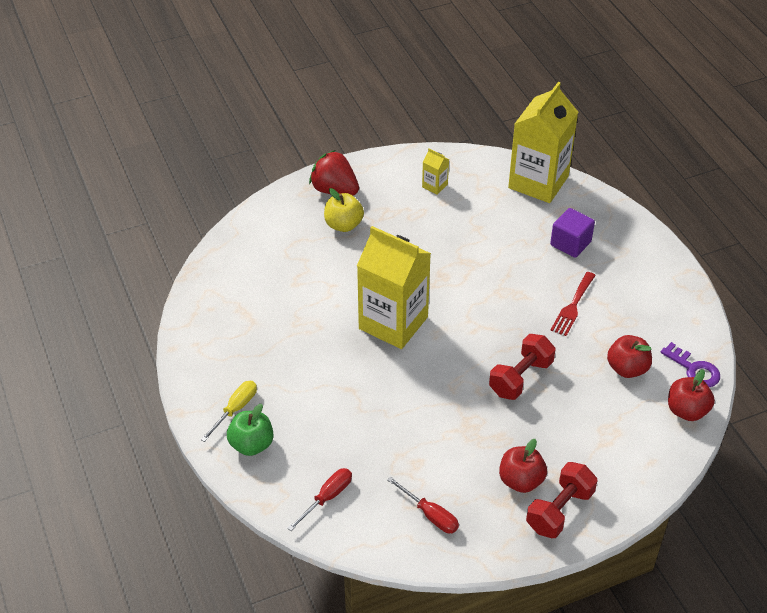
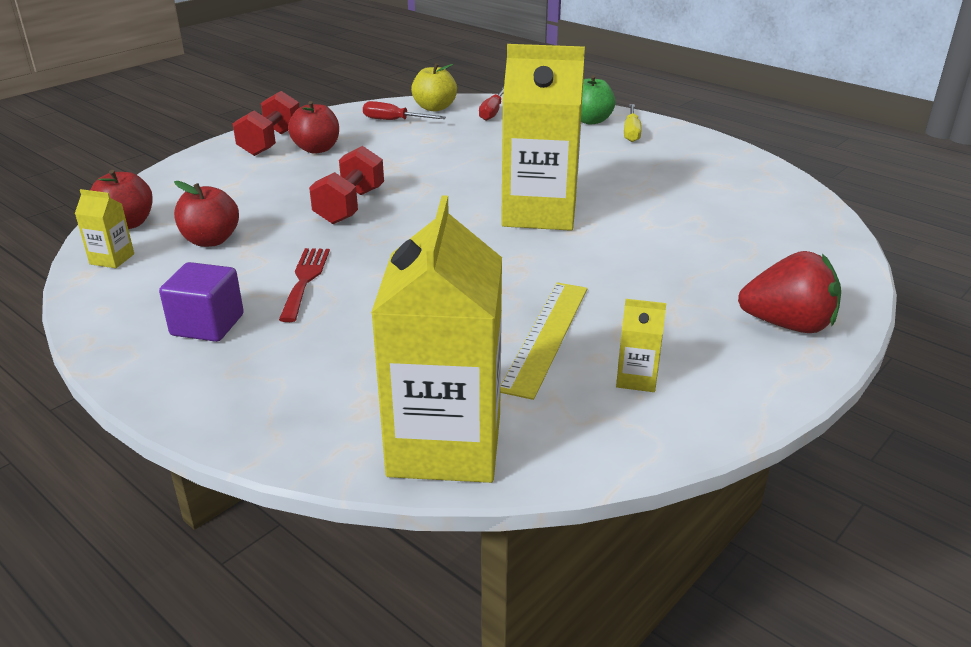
camera: 155 degrees right, 15 degrees down
yellow apple [324,188,364,232] -> yellow apple moved to [411,63,457,111]
purple cube [550,208,595,258] -> purple cube moved to [159,262,244,342]
purple key [660,342,720,387] -> yellow carton [75,189,134,268]
none -> yellow ruler [500,282,587,400]

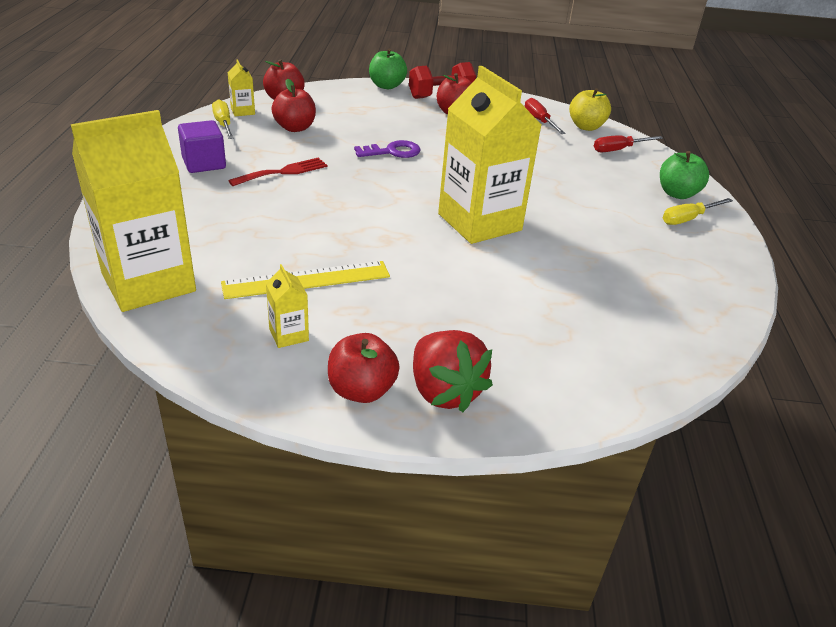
camera: 50 degrees right, 5 degrees up
red dumbbell [309,146,384,224] -> purple key [354,140,421,158]
none -> yellow screwdriver [212,99,234,139]
none -> red apple [328,333,400,403]
none -> green apple [369,49,407,89]

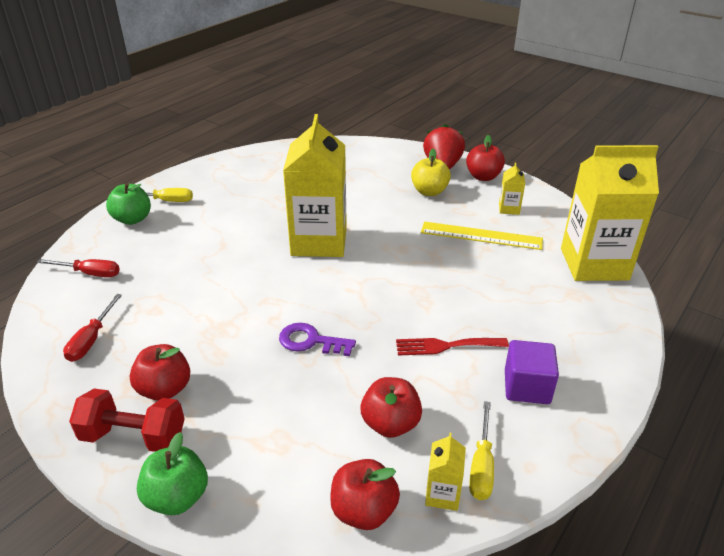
camera: 145 degrees left, 0 degrees up
yellow apple [569,88,611,131] -> yellow apple moved to [411,149,451,196]

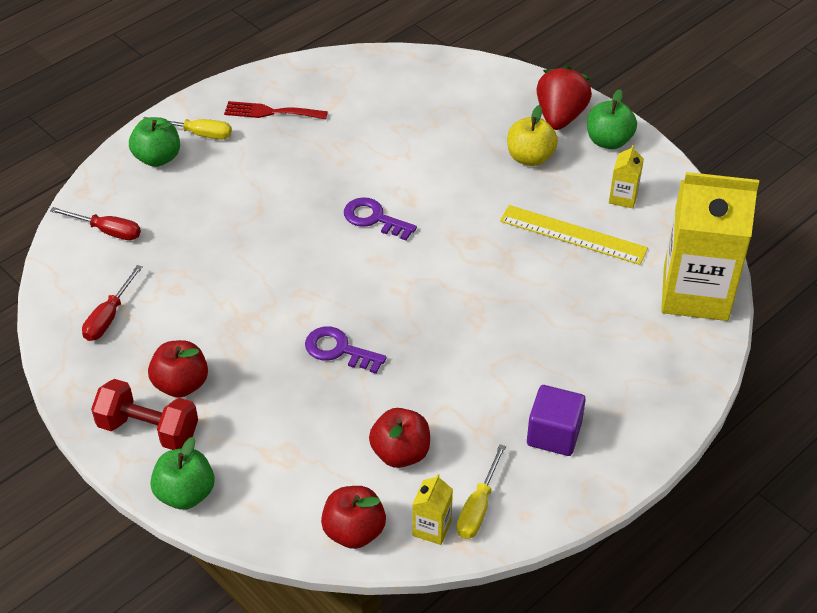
camera: 10 degrees right, 10 degrees up
yellow carton [283,114,347,257] -> purple key [344,197,417,241]
red fork [396,338,509,355] -> red fork moved to [224,101,328,119]
red apple [466,135,505,181] -> green apple [587,89,637,149]

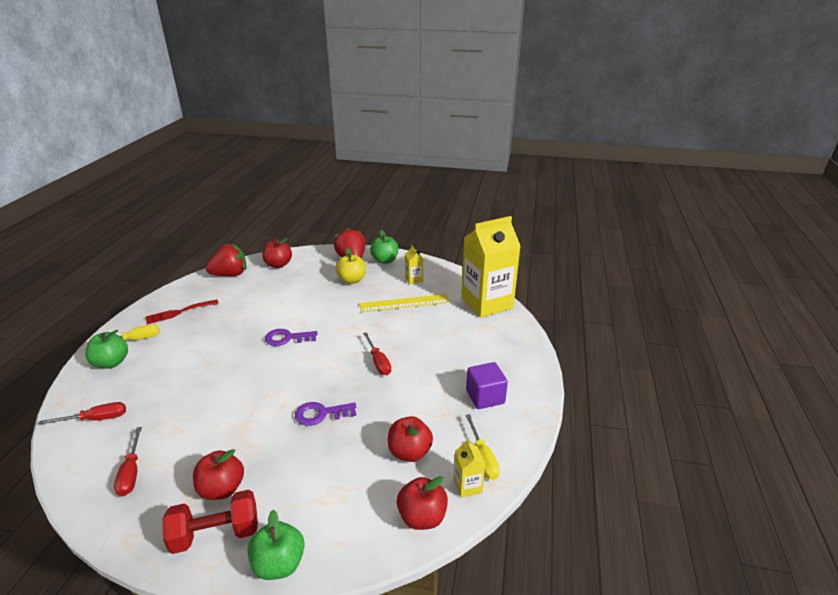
camera: 35 degrees left, 15 degrees down
none -> red strawberry [206,244,247,276]
none -> red apple [262,238,292,268]
none -> red screwdriver [363,332,391,375]

